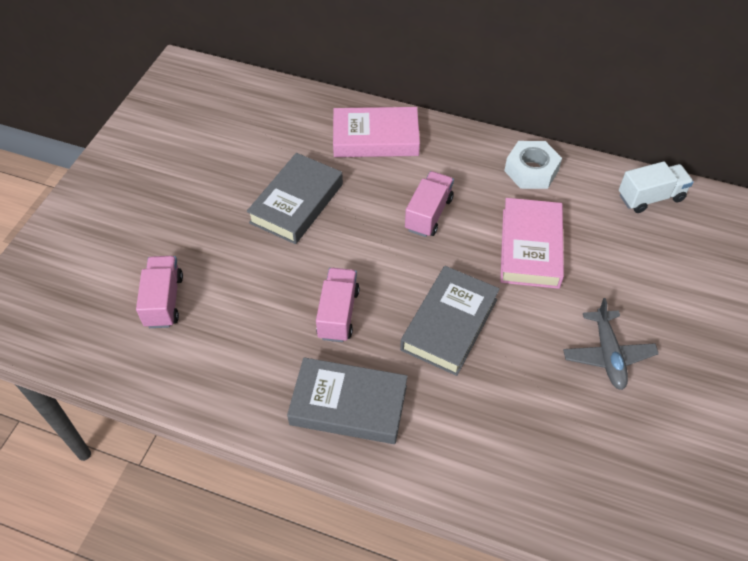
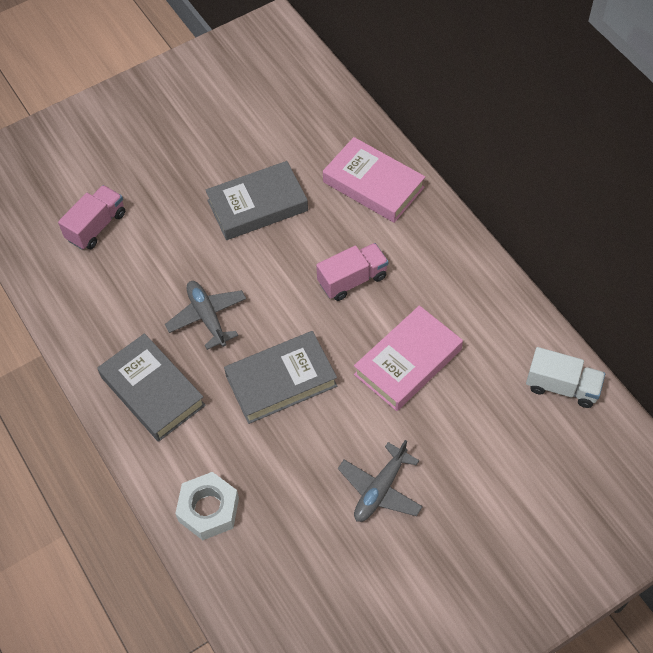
camera: 40 degrees right, 5 degrees up
pink truck [316,268,360,342] -> grey plane [165,281,246,350]
white nut [504,141,562,189] -> white nut moved to [175,472,239,540]

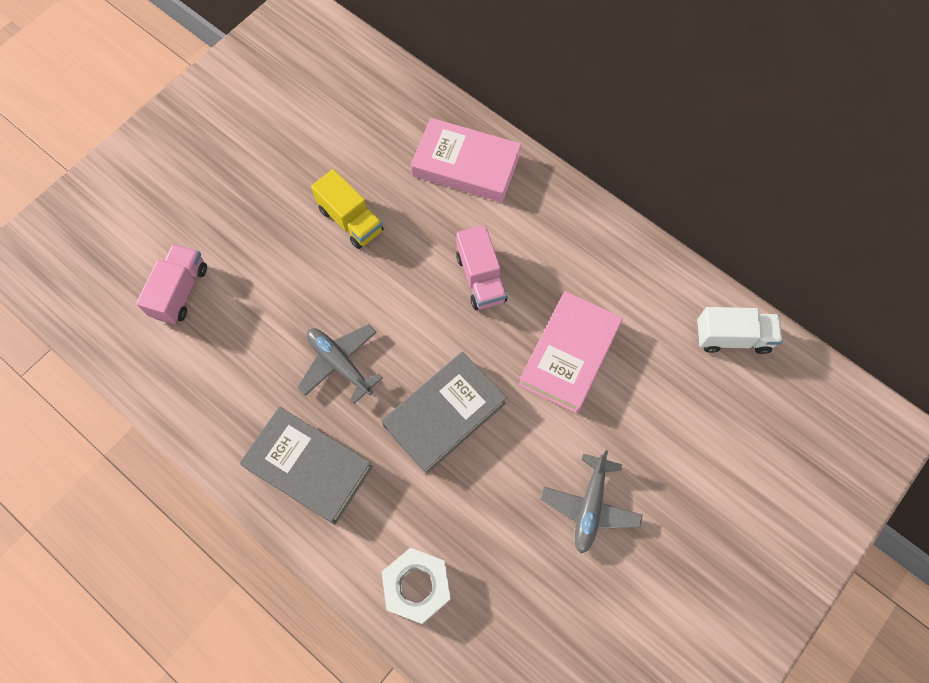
camera: 20 degrees left, 10 degrees up
grey book [205,161,308,240] -> yellow truck [311,169,383,249]
pink truck [316,243,388,301] -> pink truck turned 120 degrees clockwise [456,225,507,310]

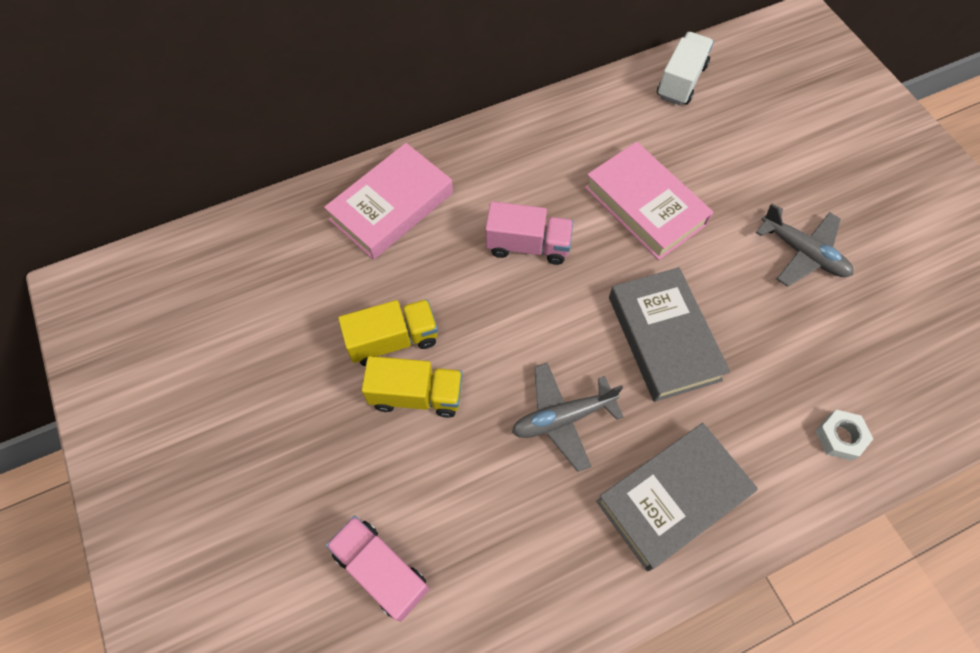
camera: 65 degrees left, 5 degrees down
white nut [382,548,451,624] -> white nut [815,409,873,461], size x0.62
none -> yellow truck [362,356,463,418]

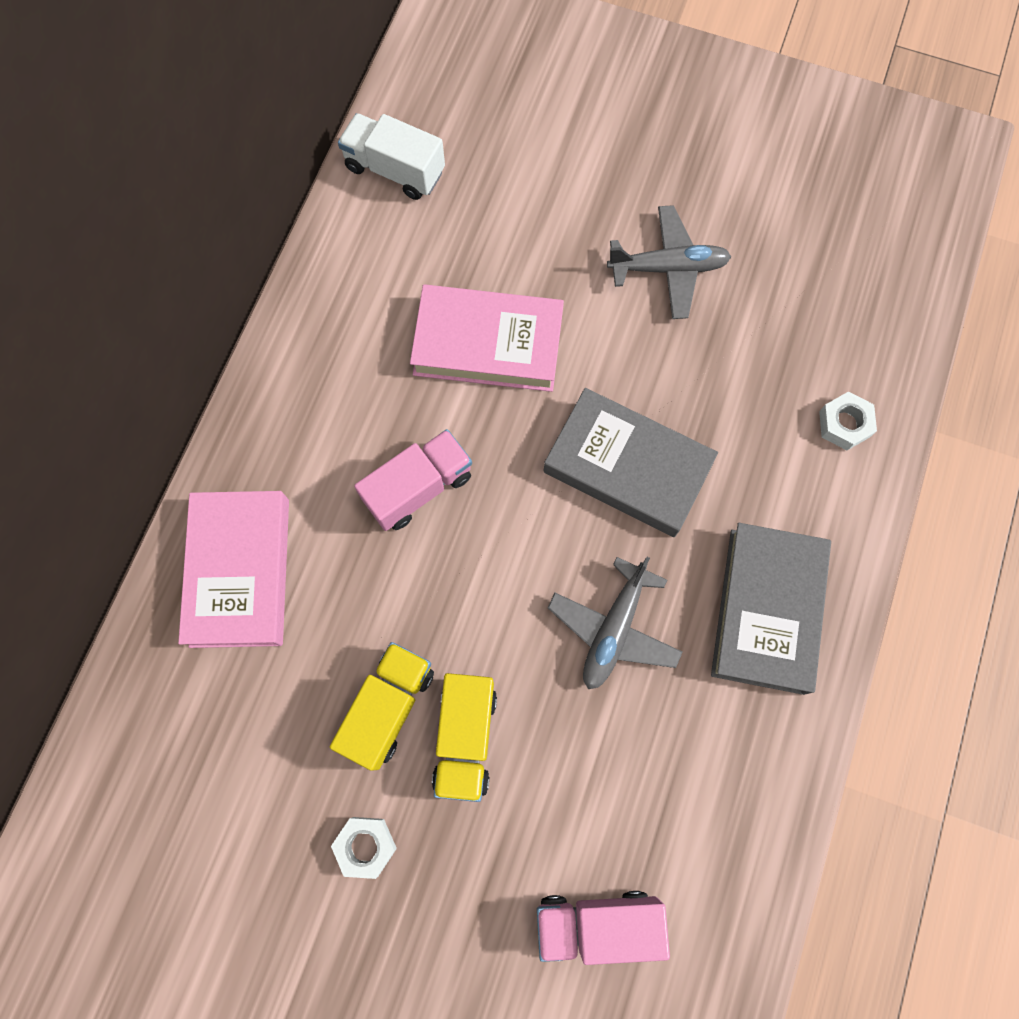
camera: 45 degrees left, 10 degrees up
yellow truck [362,356,463,418] -> yellow truck turned 135 degrees clockwise [432,673,497,802]
white truck [657,32,714,105] -> white truck turned 45 degrees counterclockwise [338,113,445,200]
none -> white nut [331,817,397,879]

